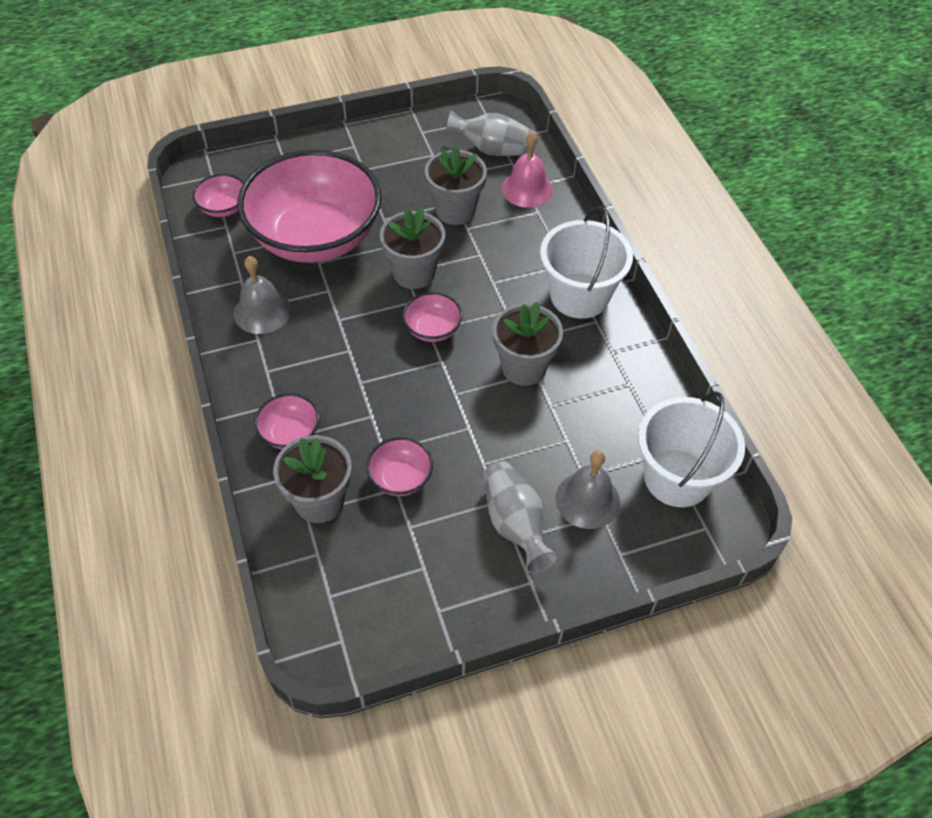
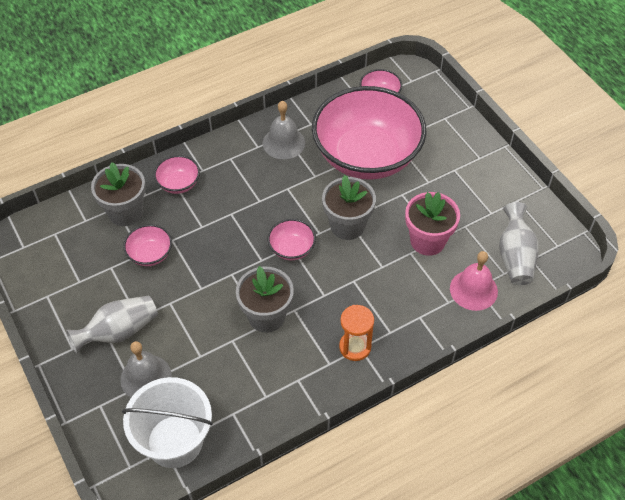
camera: 80 degrees right, 0 degrees up
grey flower pot [425,145,487,225] -> pink flower pot [405,192,460,256]
white bucket [540,206,633,319] -> orange hourglass [339,305,374,361]

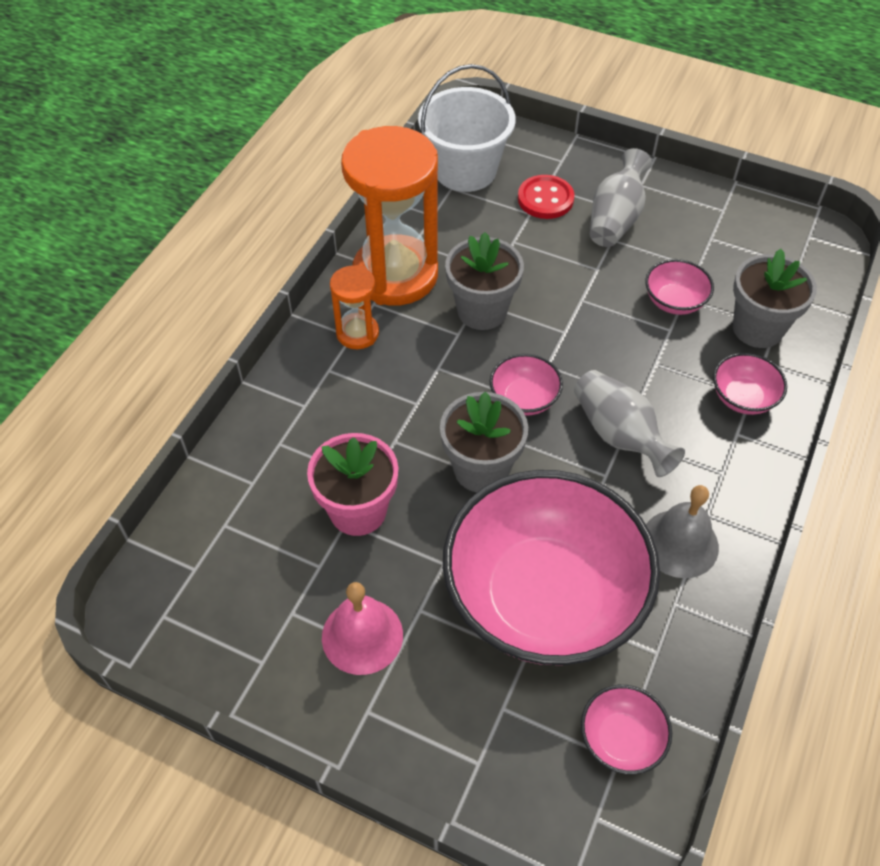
camera: 145 degrees right, 0 degrees up
grey bell [120,341,172,397] -> red button [518,175,574,219]
pink bell [450,251,498,311] -> pink bell moved to [322,582,403,675]
grey vase [499,202,539,285] -> grey vase moved to [574,370,685,477]
none -> orange hourglass [341,126,438,306]

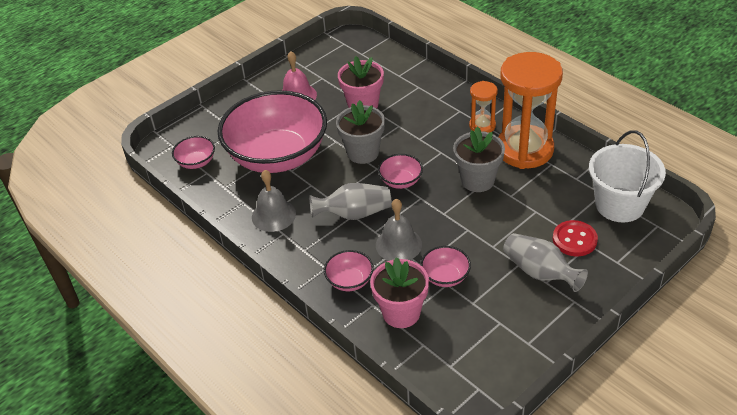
camera: 115 degrees right, 10 degrees down
grey flower pot [733,249,817,348] -> pink flower pot [370,257,429,328]
none -> grey bell [376,199,422,261]

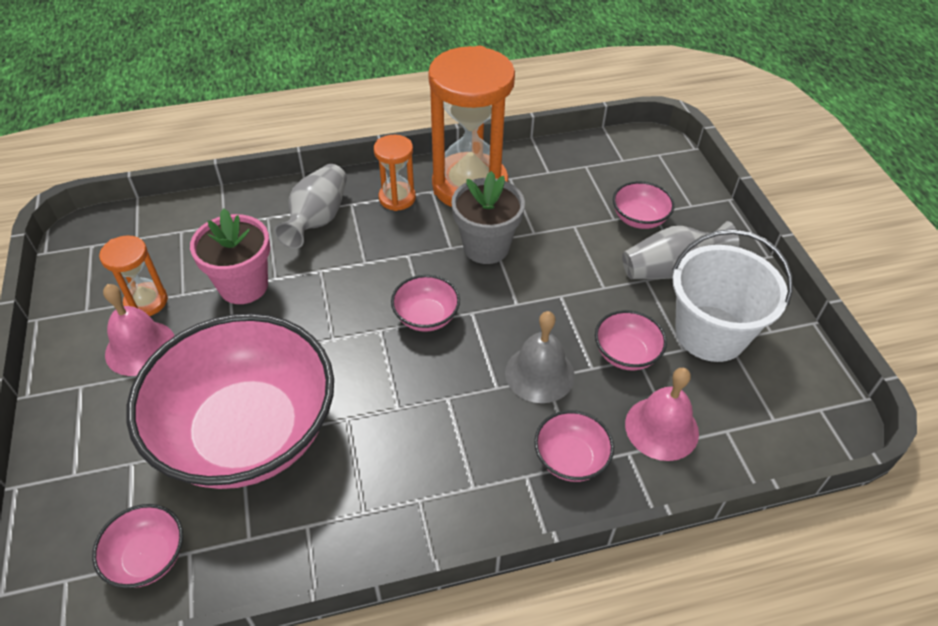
camera: 65 degrees left, 5 degrees up
grey bell [252,170,296,232] -> none
grey vase [309,183,391,220] -> grey vase moved to [274,164,347,249]
grey flower pot [336,100,385,164] -> none
pink flower pot [370,257,429,328] -> pink bell [625,368,699,461]
red button [553,220,598,256] -> pink bowl [613,181,675,229]
white bucket [589,130,666,222] -> white bucket moved to [672,229,793,362]
none -> orange hourglass [99,235,168,316]

